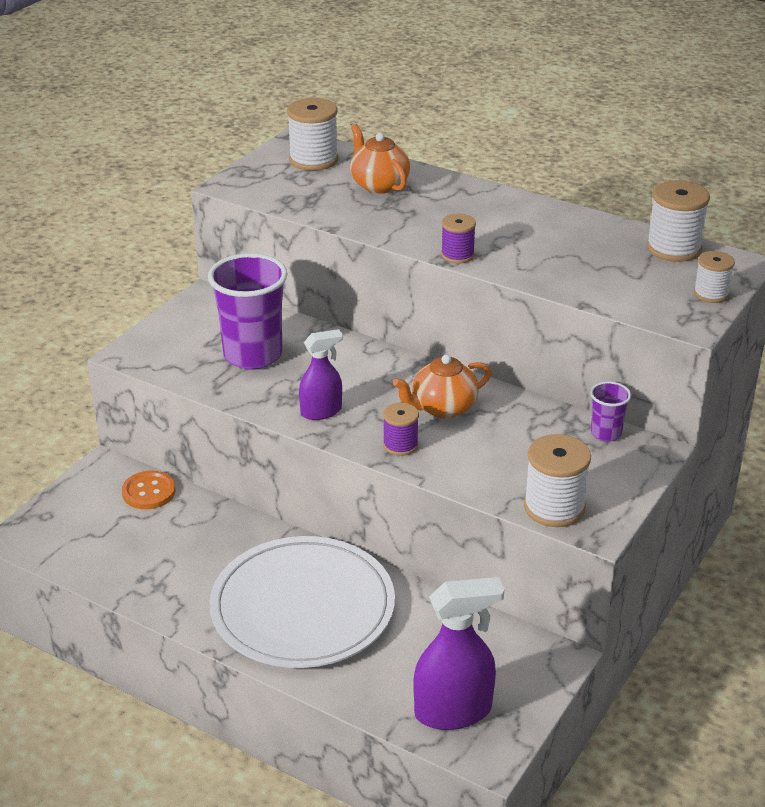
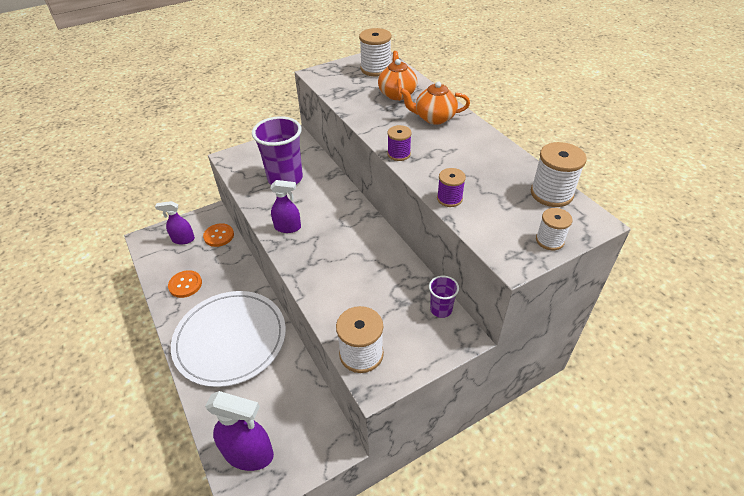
camera: 30 degrees right, 10 degrees up
purple spool [383,403,419,456] -> purple spool moved to [437,168,466,207]
orange teapot [393,355,491,418] -> orange teapot moved to [400,81,470,125]
none -> purple spray bottle [155,201,195,244]
none -> orange button [168,270,202,298]

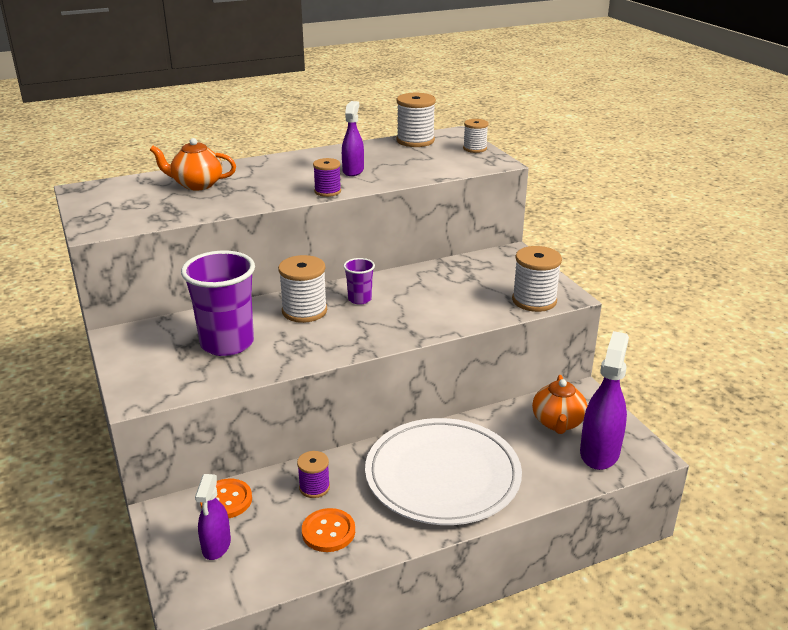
camera: 85 degrees left, 15 degrees down
purple spray bottle [270,180,301,233] -> purple spray bottle moved to [342,101,364,176]
white spool [359,28,391,76] -> white spool moved to [278,255,327,323]
orange teapot [400,81,470,125] -> orange teapot moved to [532,375,587,434]
purple cup [429,276,459,318] -> purple cup moved to [343,258,375,305]
purple spool [437,168,466,207] -> purple spool moved to [297,451,330,498]

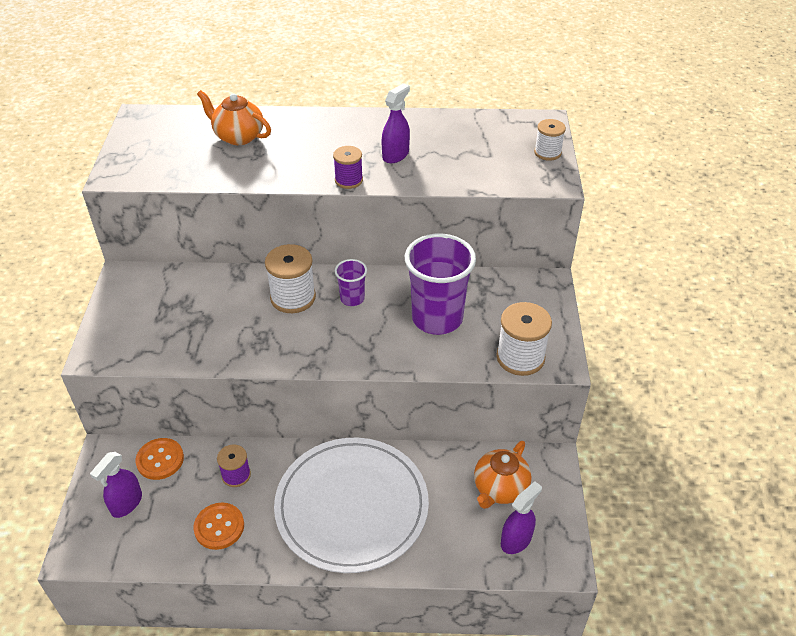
camera: 25 degrees right, 15 degrees up
purple cup [181,251,255,356] -> purple cup moved to [405,234,476,335]
white spool [396,93,436,147] -> none
purple spray bottle [580,331,629,470] -> purple spray bottle [501,481,542,554], size x0.62

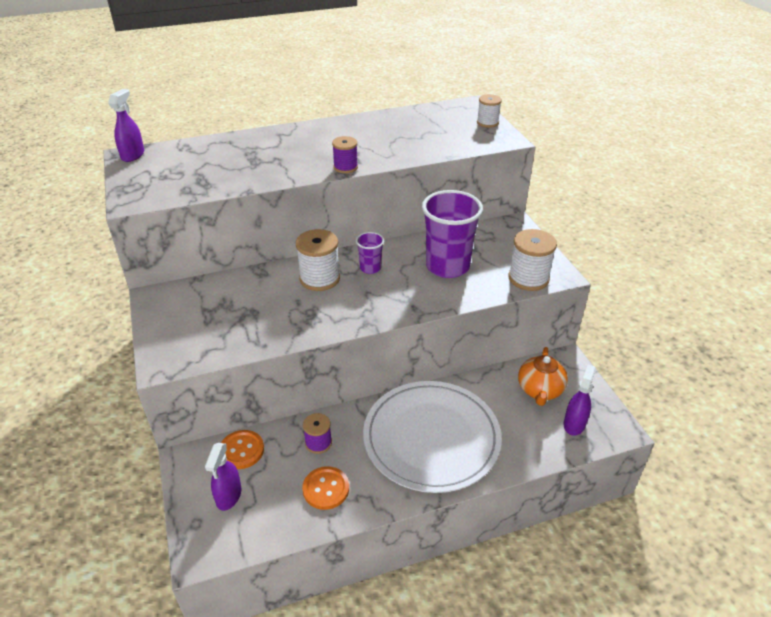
camera: 20 degrees left, 5 degrees down
orange teapot [197,90,271,145] -> none
purple spray bottle [382,83,410,163] -> purple spray bottle moved to [108,89,144,162]

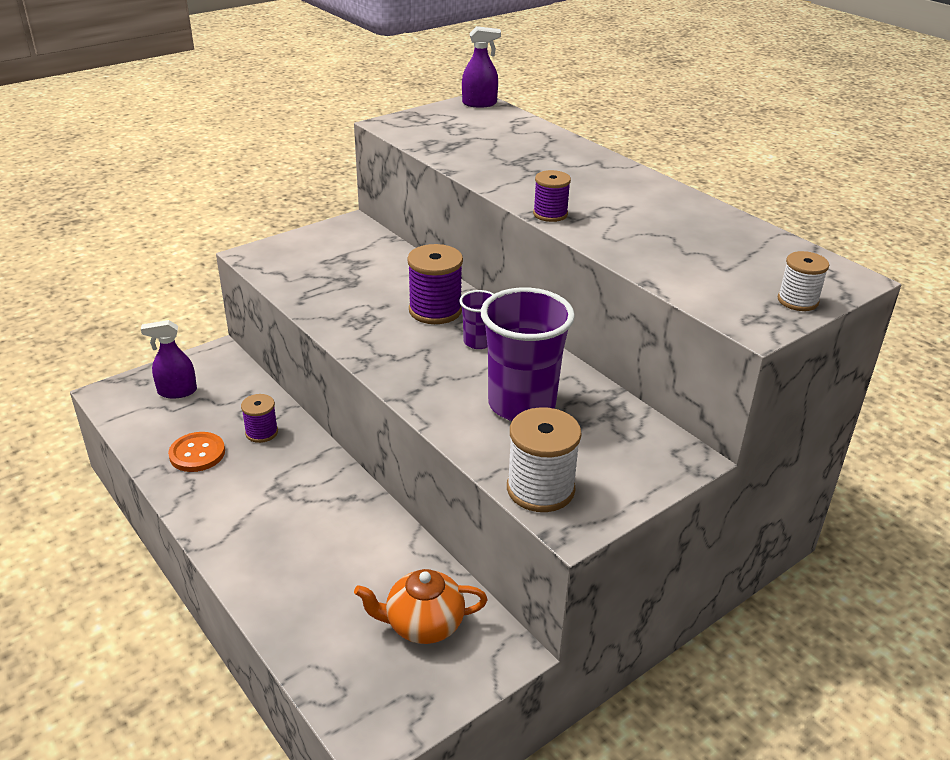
camera: 70 degrees right, 5 degrees down
orange button [221,430,264,469] -> none
white spool [296,229,340,291] -> purple spool [407,244,463,324]
white plate [363,381,502,493] -> none
purple spray bottle [564,365,596,436] -> none

